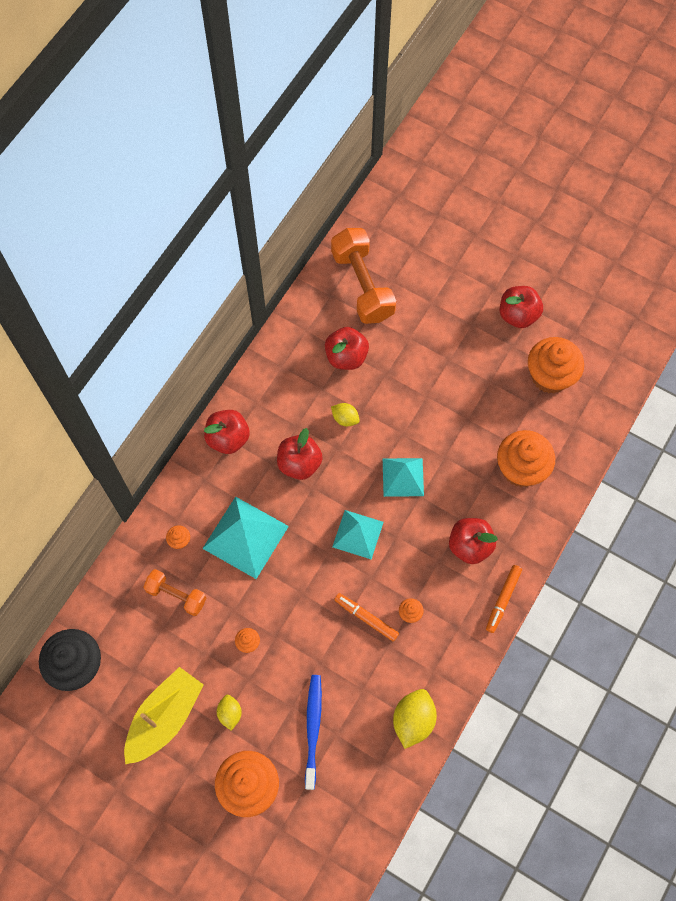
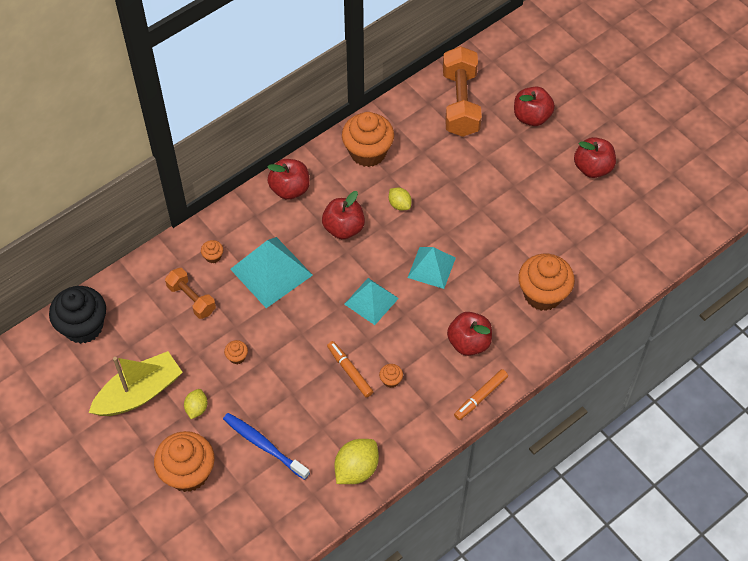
camera: 20 degrees right, 10 degrees down
blue toothbrush [305,675,322,790] -> blue toothbrush turned 75 degrees counterclockwise [223,413,310,480]
red apple [325,327,369,370] -> red apple moved to [514,87,555,126]
orange cupcake [528,337,584,394] -> orange cupcake moved to [342,112,394,167]

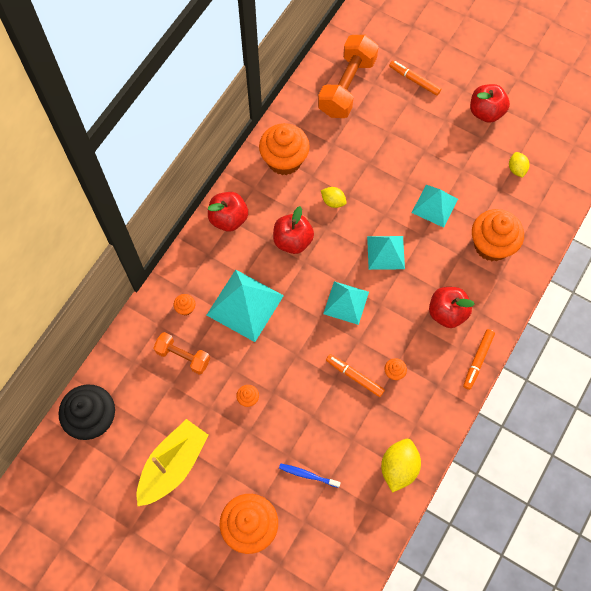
camera: 20 degrees left, 10 degrees up
yellow lemon [184,389,208,419] -> yellow lemon moved to [509,152,529,178]
blue toothbrush [223,413,310,480] -> blue toothbrush [279,463,341,488], size x0.62
orange dumbbell [443,46,482,137] -> orange dumbbell turned 45 degrees clockwise [318,35,379,118]
red apple [514,87,555,126] -> orange marker [389,60,441,96]
none -> turquoise pyramid [412,185,458,228]

